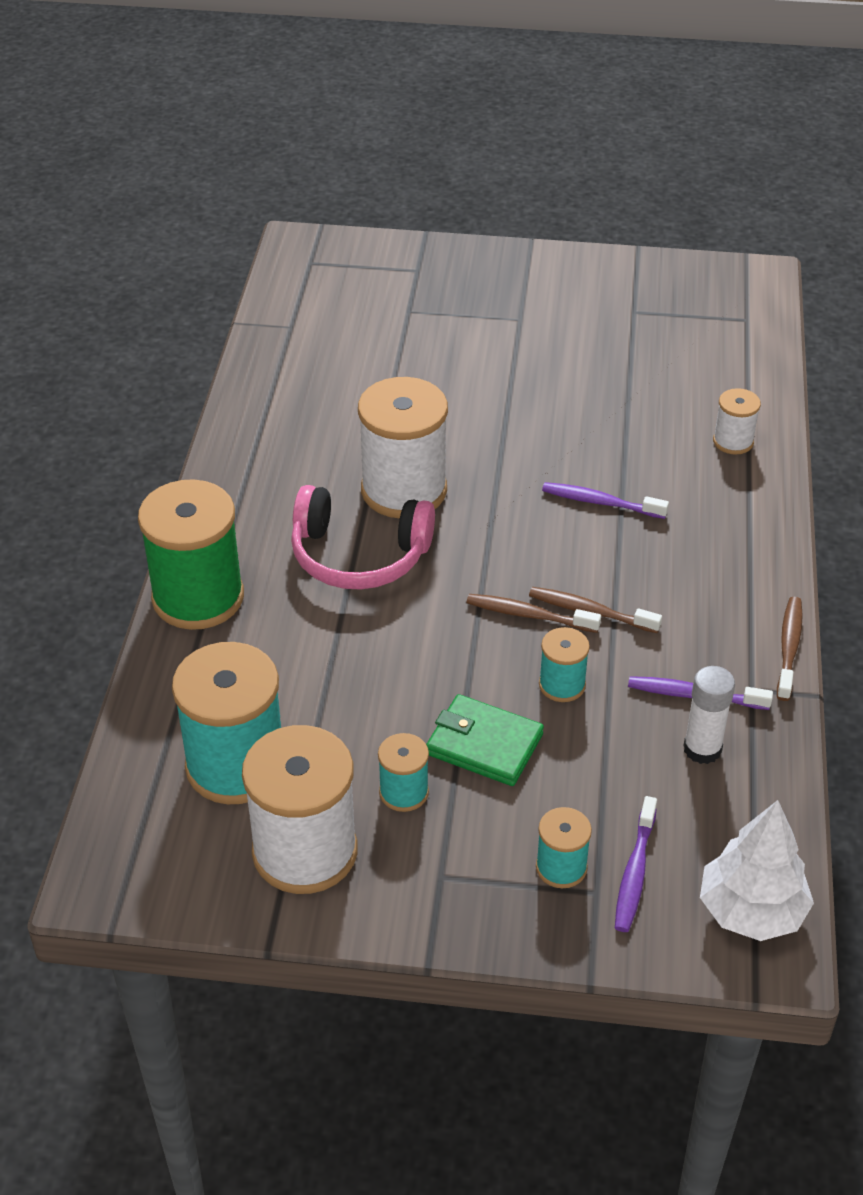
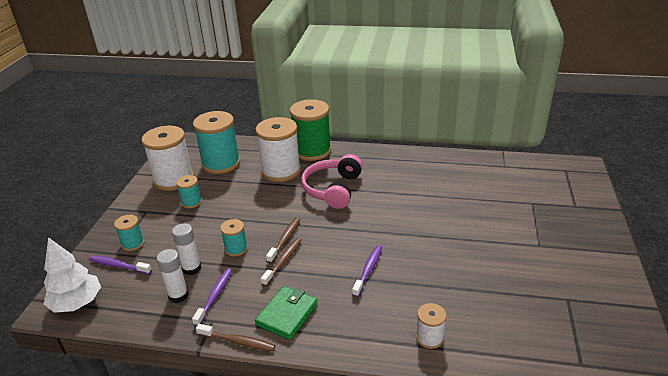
camera: 95 degrees right, 10 degrees down
white spool [358,377,448,519] -> white spool moved to [255,117,301,182]
green wallet [426,694,544,786] -> green wallet moved to [255,286,318,340]
none -> white glue stick [172,223,201,275]

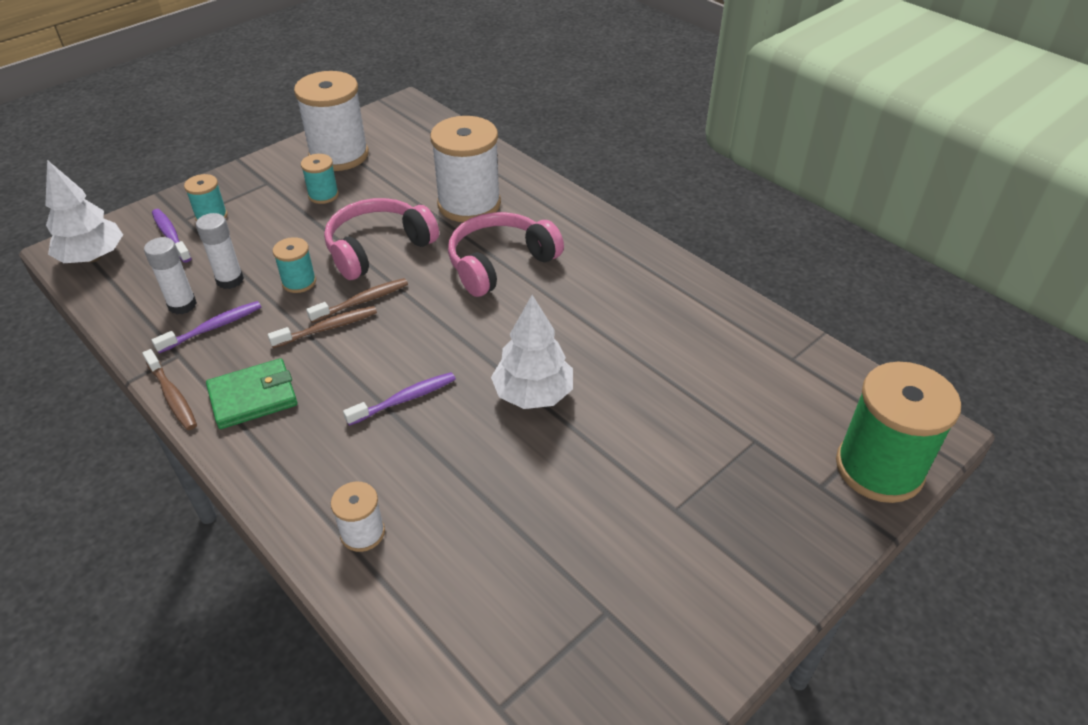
camera: 35 degrees right, 10 degrees up
turquoise spool [193,111,240,174] -> none
green spool [290,99,331,161] -> green spool moved to [836,362,961,503]
none -> pink headphones [324,198,439,280]
none -> white tree [491,295,573,409]

